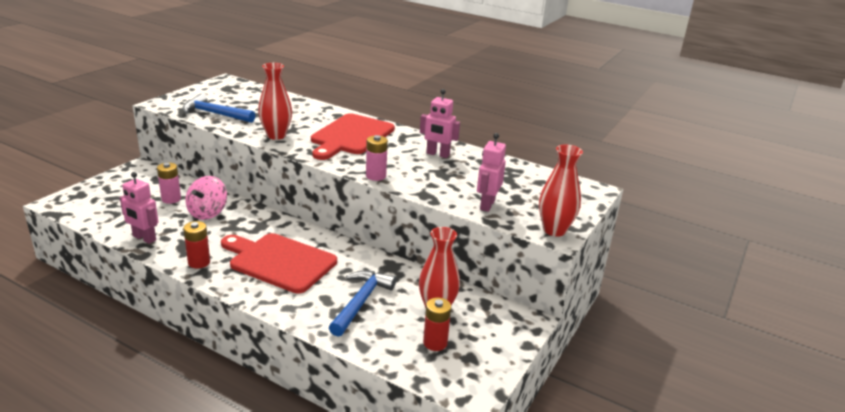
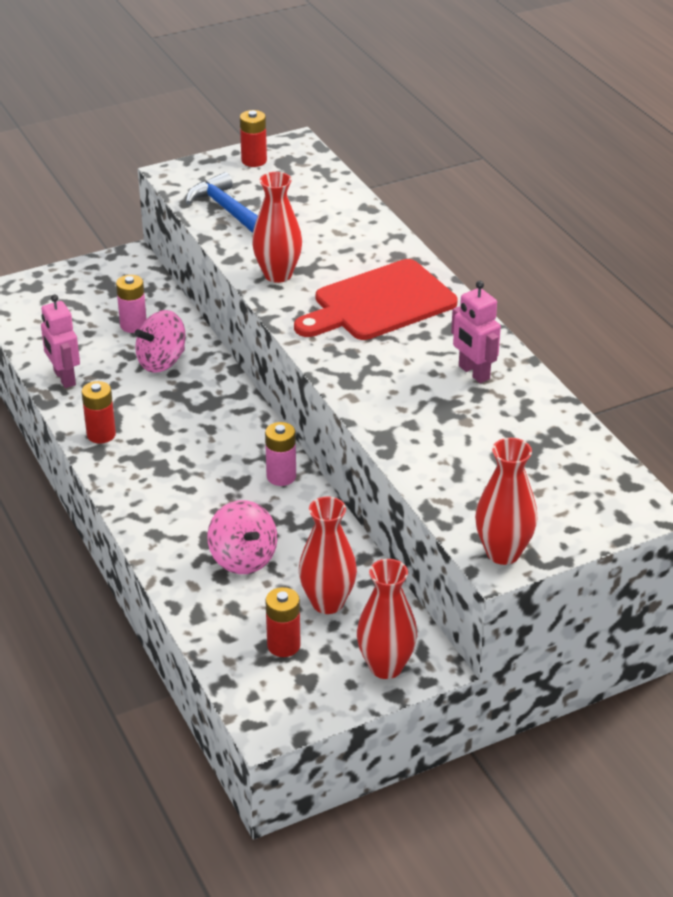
camera: 35 degrees right, 10 degrees up
red cutting board [221,233,337,294] -> none
blue hammer [329,270,396,337] -> pink spinning top [207,500,277,574]
pink battery [366,135,388,181] -> pink battery moved to [265,422,296,486]
pink robot [477,133,506,212] -> none
none -> red battery [240,110,267,167]
none -> red vase [357,559,417,679]

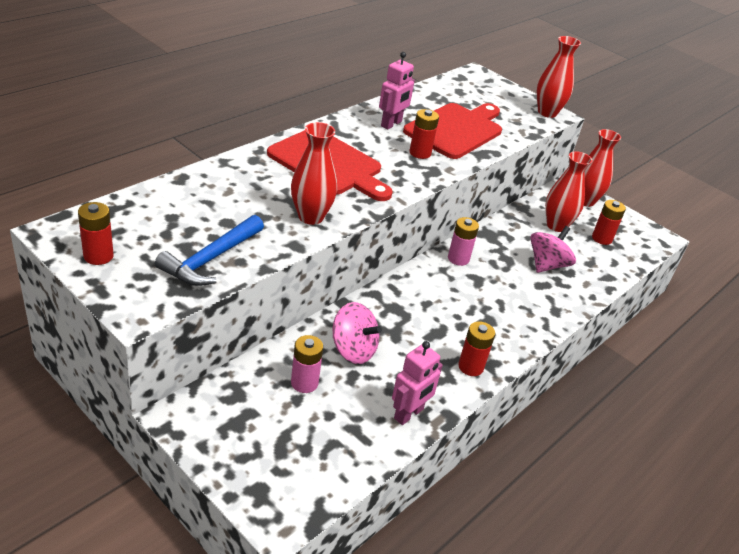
camera: 115 degrees left, 0 degrees up
none -> red cutting board [403,103,502,159]
none -> red battery [410,109,439,159]

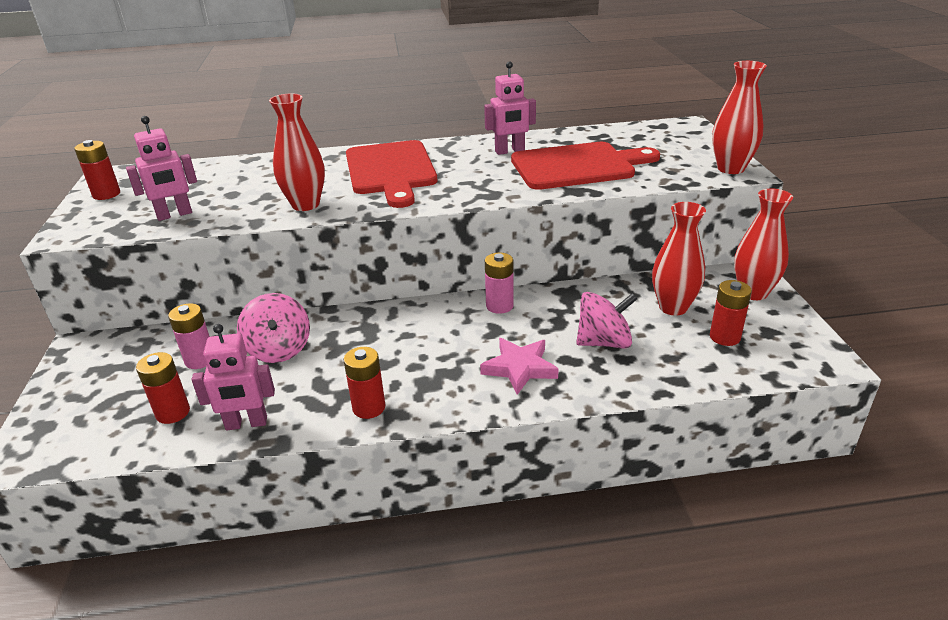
camera: 45 degrees right, 5 degrees down
blue hammer [155,215,264,286] -> pink robot [126,116,197,221]
red battery [410,109,439,159] -> red battery moved to [136,352,190,424]
none -> pink star [480,338,559,395]

